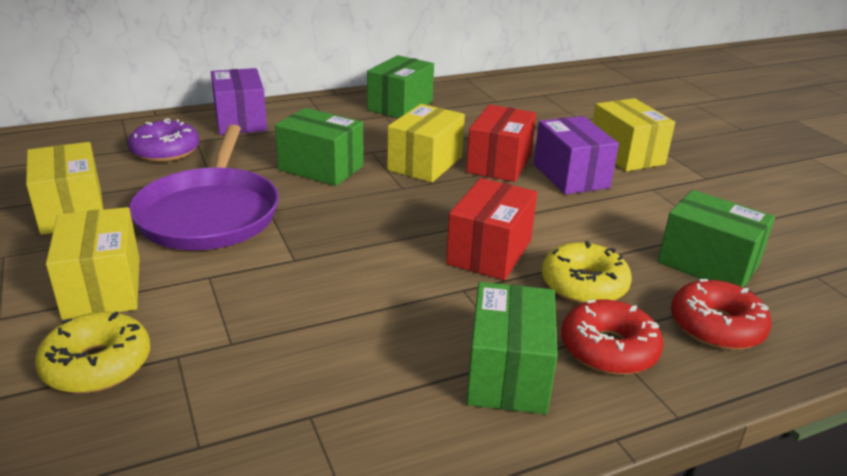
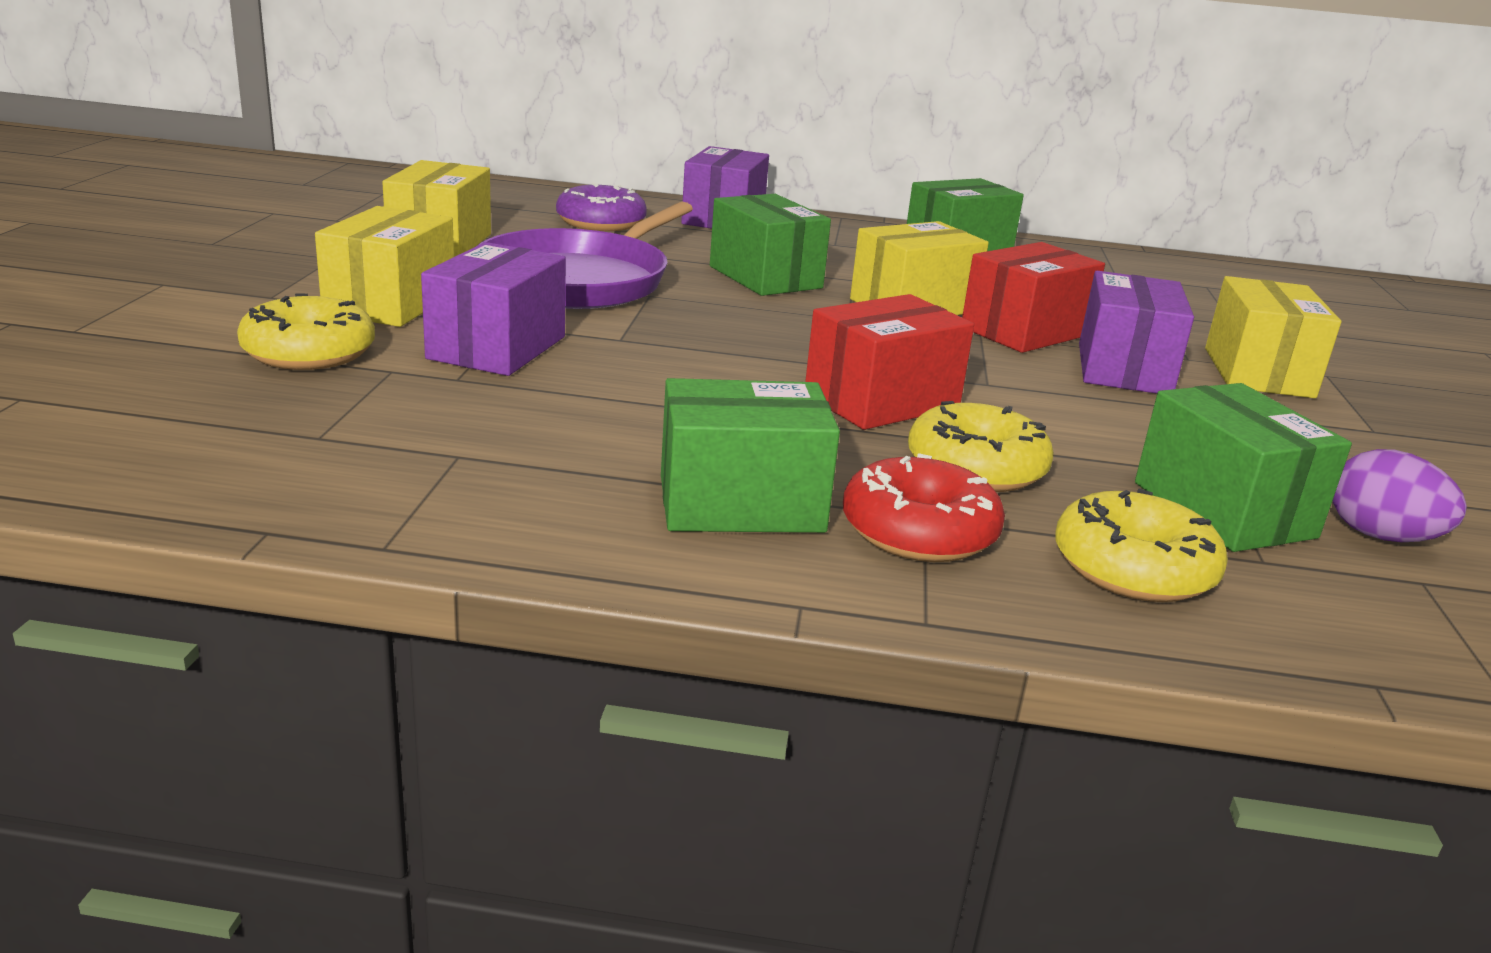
camera: 30 degrees right, 5 degrees down
green box [466,282,558,414] -> green box turned 45 degrees clockwise [661,378,840,533]
red donut [671,279,772,350] -> yellow donut [1055,489,1228,602]
none -> purple box [421,242,566,376]
none -> purple egg [1333,449,1467,542]

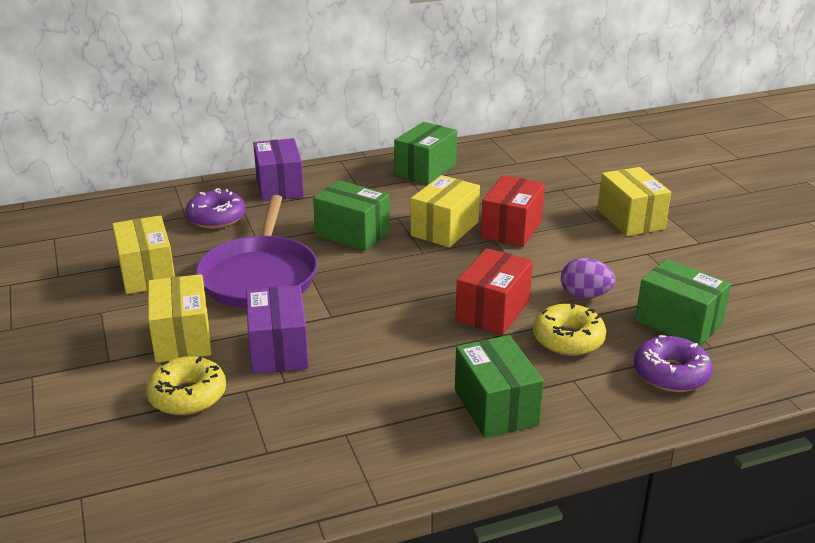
camera: 25 degrees left, 5 degrees up
green box [661,378,840,533] -> green box turned 75 degrees counterclockwise [455,335,544,438]
red donut [843,453,1005,562] -> none
yellow donut [1055,489,1228,602] -> purple donut [634,335,713,392]
purple box [1079,271,1194,394] -> none
purple egg [1333,449,1467,542] -> purple egg moved to [561,258,616,299]

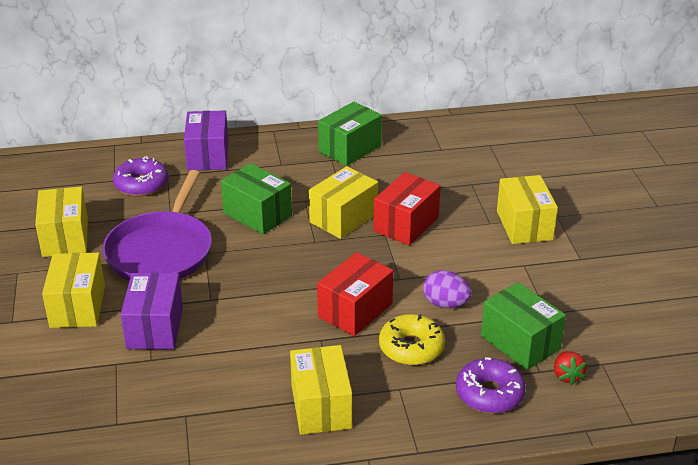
camera: 10 degrees right, 5 degrees up
yellow donut [146,356,226,415] -> none
green box [455,335,544,438] -> yellow box [290,345,352,435]
none -> red strawberry [554,351,587,385]

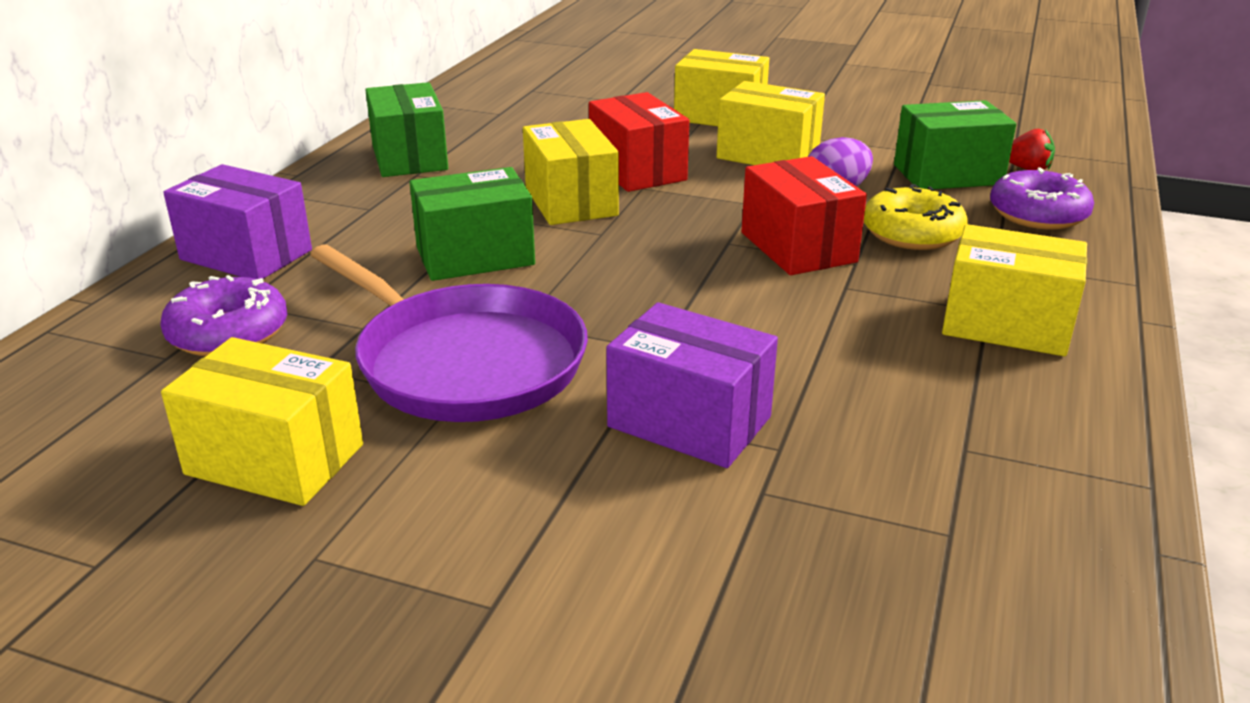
camera: 60 degrees left, 5 degrees down
yellow box [42,253,105,328] -> yellow box moved to [717,81,825,165]

